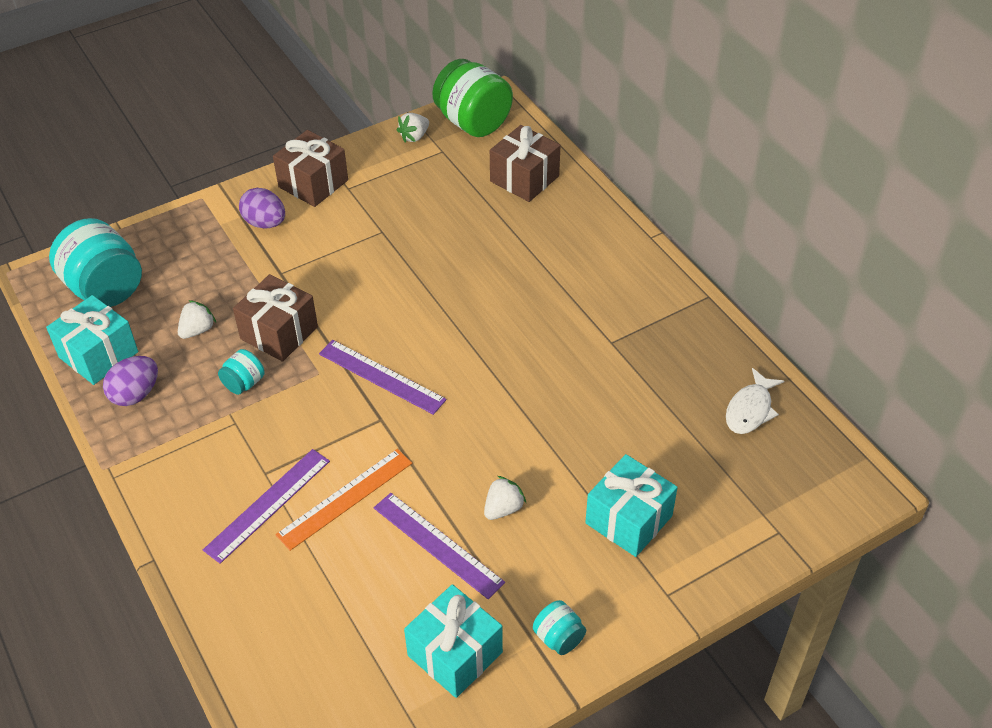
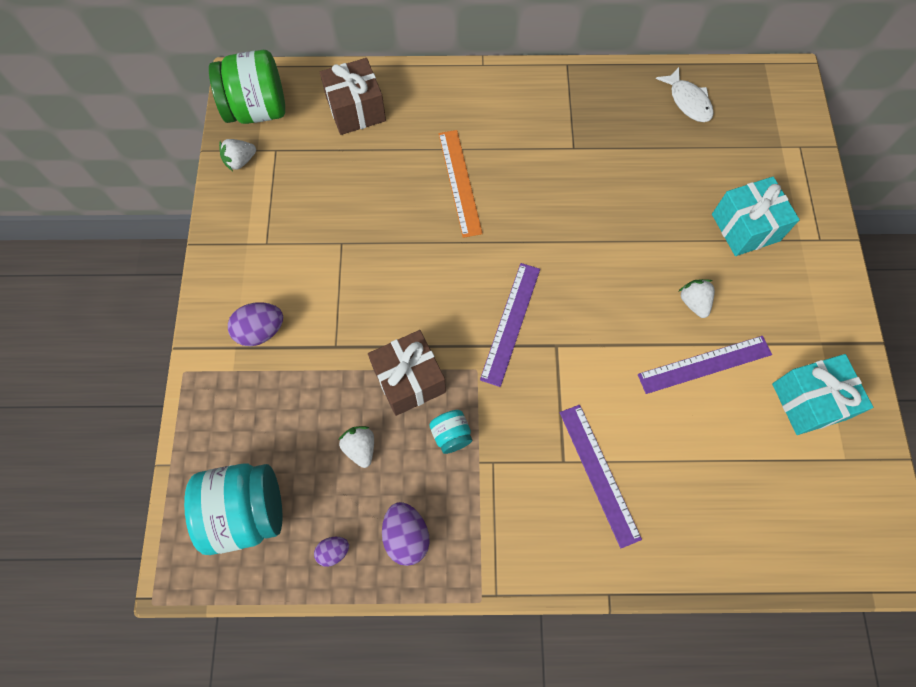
camera: 60 degrees left, 20 degrees up
turquoise gift [46,295,138,385] -> purple egg [314,537,349,567]
brown gift [273,130,348,207] -> none
orange ruler [275,449,412,551] -> orange ruler moved to [439,130,483,238]
purple ruler [319,340,447,415] -> purple ruler turned 45 degrees counterclockwise [480,263,540,387]
white strawberry [397,113,429,142] -> white strawberry turned 75 degrees clockwise [219,139,256,171]
turquoise jar [533,600,586,655] -> none

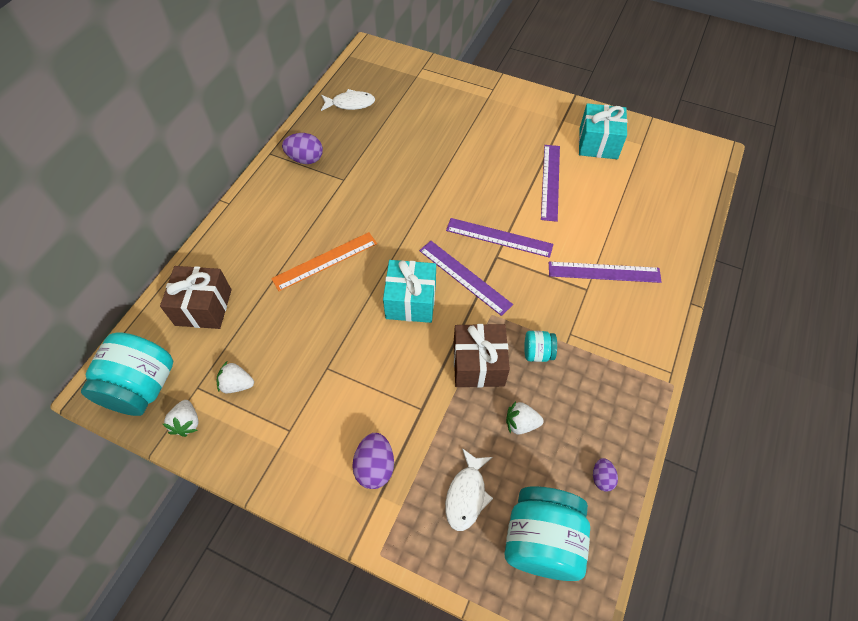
camera: 65 degrees left, 10 degrees down
green jar [209,50,285,124] -> turquoise jar [81,332,173,416]
purple egg [382,502,430,566] -> purple egg moved to [282,133,323,164]
orange ruler [439,130,483,238] -> orange ruler turned 45 degrees counterclockwise [271,232,377,291]
white strawberry [678,279,715,318] -> white strawberry moved to [217,362,254,393]
turquoise gift [712,177,800,256] -> turquoise gift moved to [383,260,436,323]
none -> white fish [445,448,493,531]
none -> purple ruler [446,218,554,258]

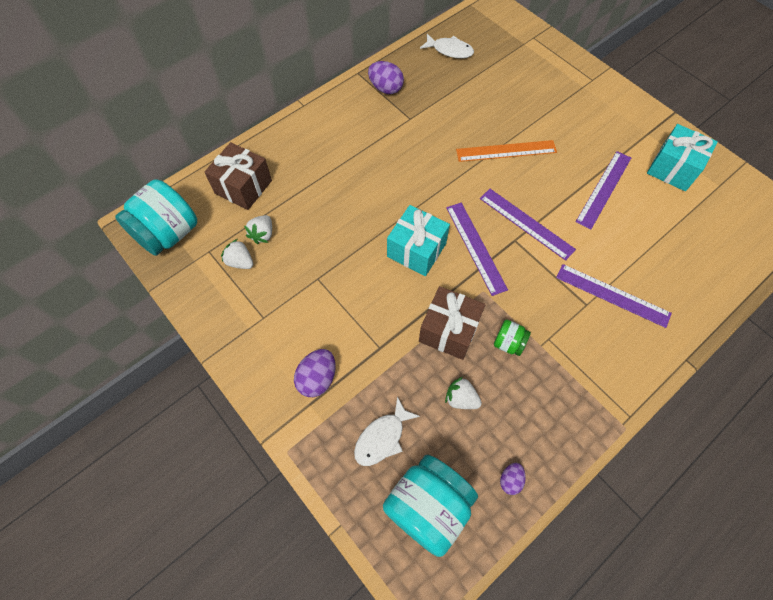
camera: 25 degrees right, 5 degrees up
white strawberry [163,400,199,437] -> white strawberry moved to [244,215,272,244]
orange ruler [271,232,377,291] -> orange ruler moved to [456,140,557,162]
turquoise jar [524,331,557,362] -> green jar [494,319,531,356]

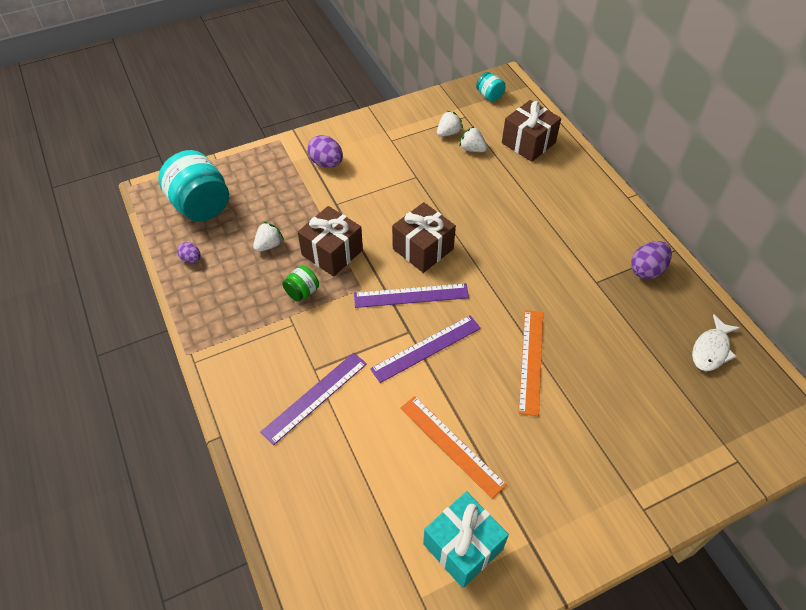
camera: 105 degrees right, 10 degrees down
turquoise jar [115,179,197,256] -> turquoise jar [476,72,505,101], size x0.47
white fish [354,397,420,466] -> none
turquoise gift [387,205,450,276] -> brown gift [392,202,456,273]
purple ruler [576,151,631,230] -> orange ruler [400,396,507,499]

